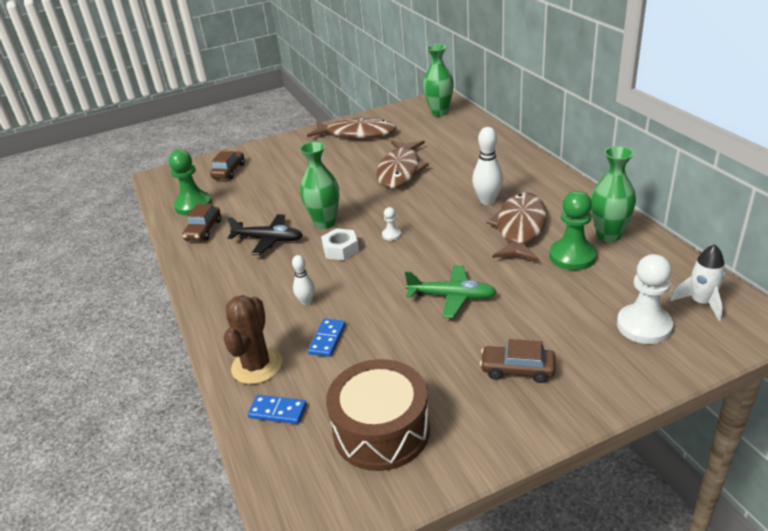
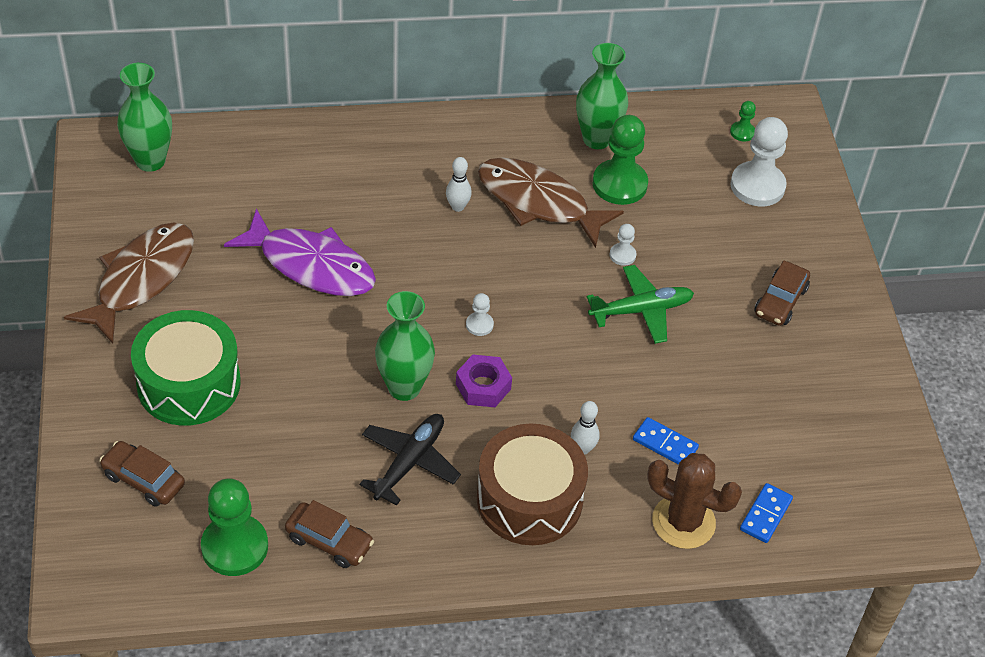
camera: 80 degrees left, 15 degrees up
white nut [321,228,359,260] -> purple nut [456,354,512,407]
brown drum [326,359,430,471] -> brown drum moved to [477,423,588,545]
brown fish [376,140,429,189] -> purple fish [224,209,376,296]
green plane [405,265,497,318] -> green plane turned 45 degrees clockwise [587,265,694,344]
white bowling pin [472,127,503,205] -> white bowling pin [446,157,472,212], size x0.60
white rocket [670,244,726,321] -> green pawn [730,101,756,141]
none -> green drum [131,310,241,426]
none -> white pawn [610,224,636,266]

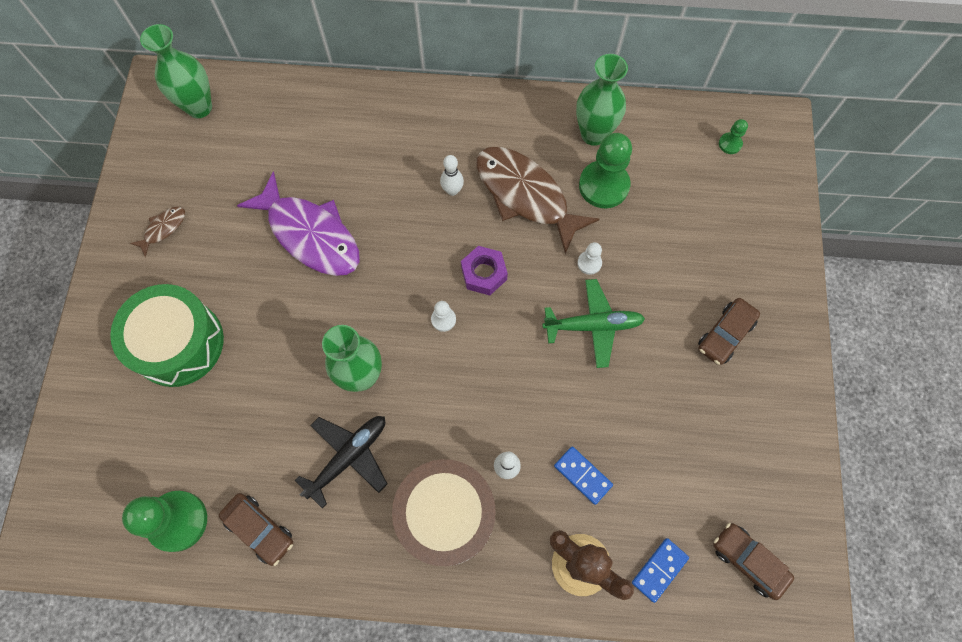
camera: 15 degrees right, 20 degrees up
brown fish [64,222,194,344] -> brown fish [130,207,185,257], size x0.44
brown car [99,441,185,507] -> brown car moved to [713,523,794,600]
purple nut [456,354,512,407] -> purple nut moved to [461,246,508,295]
white pawn [730,117,788,206] -> none

